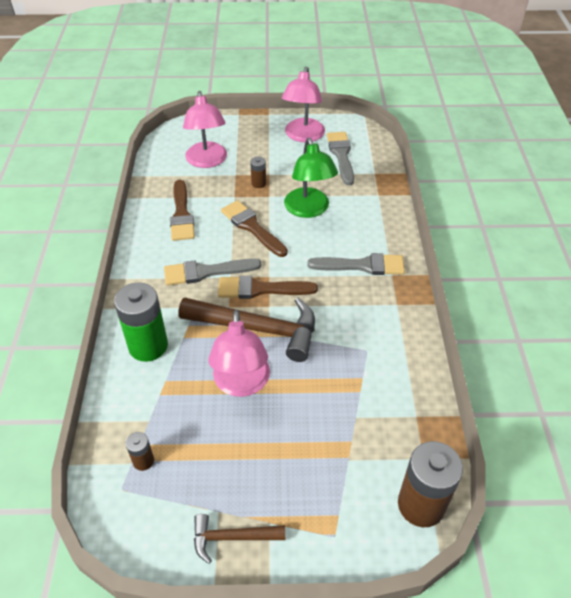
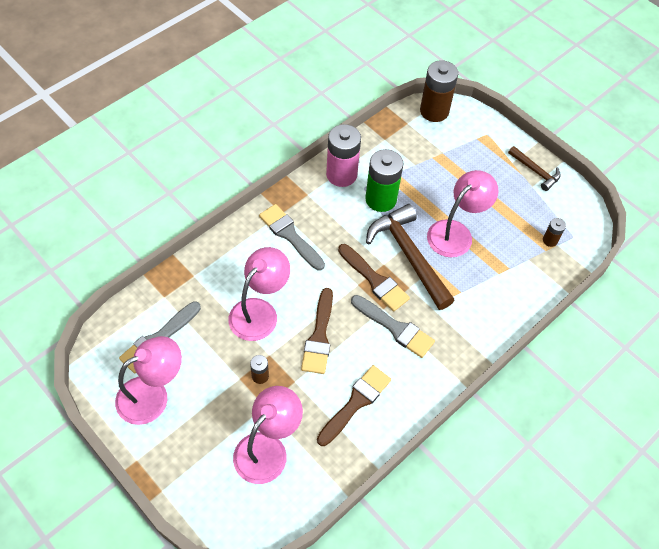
camera: 135 degrees left, 10 degrees up
green battery [114,282,168,362] -> green battery moved to [365,149,403,212]
green lamp [284,138,338,218] -> pink lamp [228,247,290,341]
none -> pink battery [326,124,361,187]

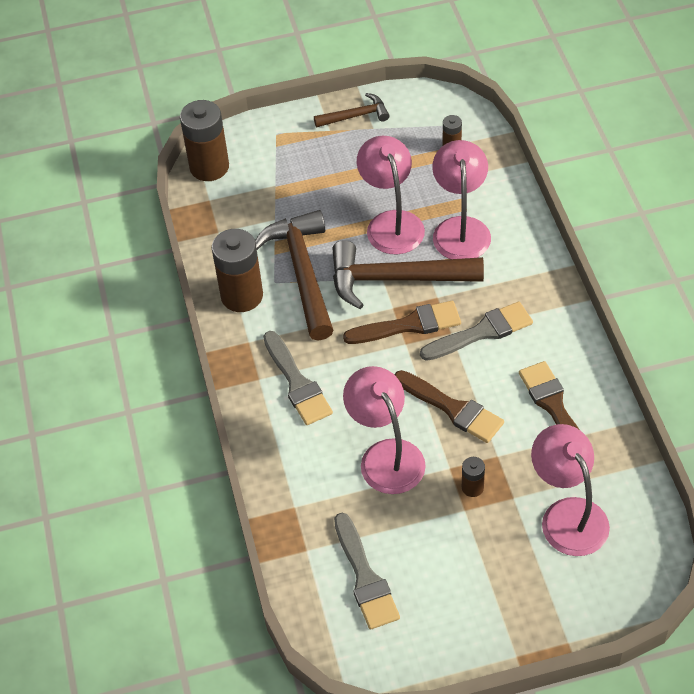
camera: 55 degrees left, 5 degrees down
pink lamp [115,336,182,425] -> pink lamp moved to [432,140,491,259]
grey brush [259,204,325,270] -> grey brush turned 105 degrees counterclockwise [263,331,333,425]
pink battery [326,124,361,187] -> brown battery [212,229,263,312]
green battery [365,149,403,212] -> brown hammer [255,210,333,341]

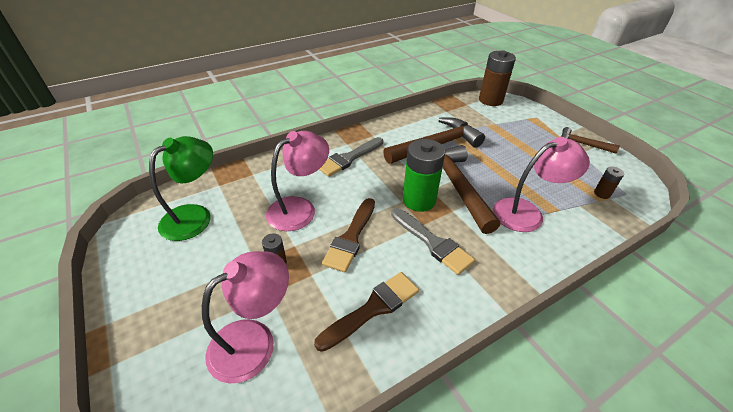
camera: 70 degrees right, 10 degrees down
brown battery [212,229,263,312] -> none
brown hammer [314,93,390,127] -> brown hammer turned 150 degrees clockwise [561,127,620,154]
grey brush [334,513,400,630] -> green lamp [149,136,213,241]
brown brush [343,301,461,344] -> green battery [403,139,445,212]
pink lamp [357,136,425,255] -> none

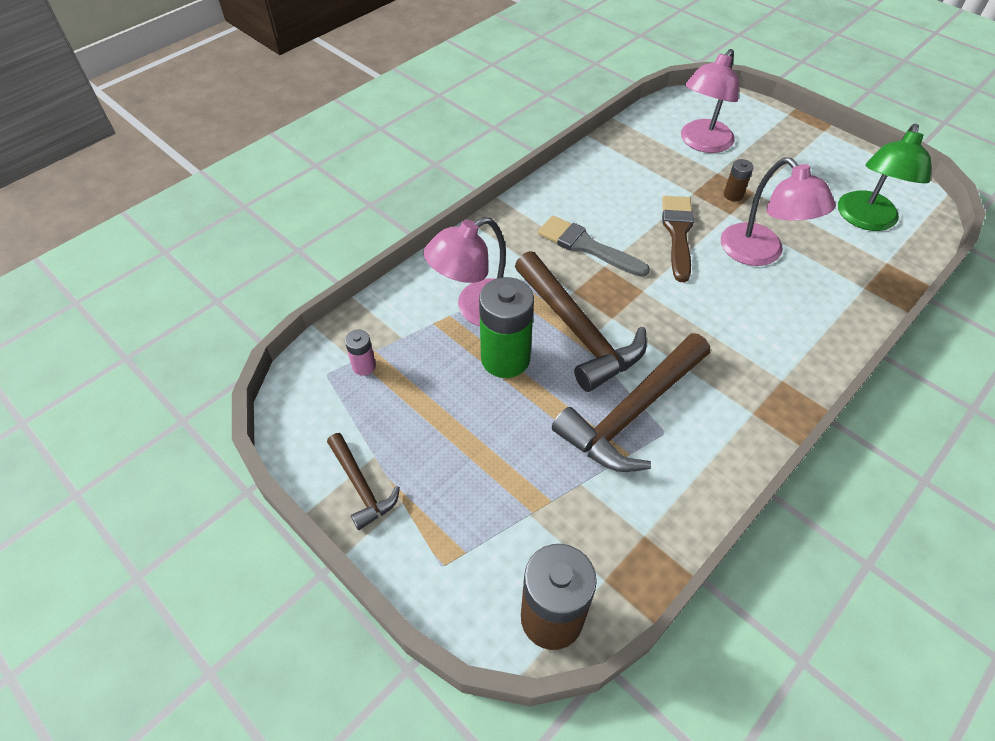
camera: 165 degrees right, 10 degrees up
pink lamp [266,131,329,231] -> pink lamp turned 60 degrees counterclockwise [721,157,836,266]
brown brush [314,272,419,352] -> none
grey brush [319,137,383,177] -> none
green battery [403,139,445,212] -> green battery moved to [479,277,534,378]
brown hammer [561,127,620,154] -> brown hammer turned 45 degrees clockwise [327,433,400,530]
brown battery [594,166,624,199] -> pink battery [345,330,376,376]

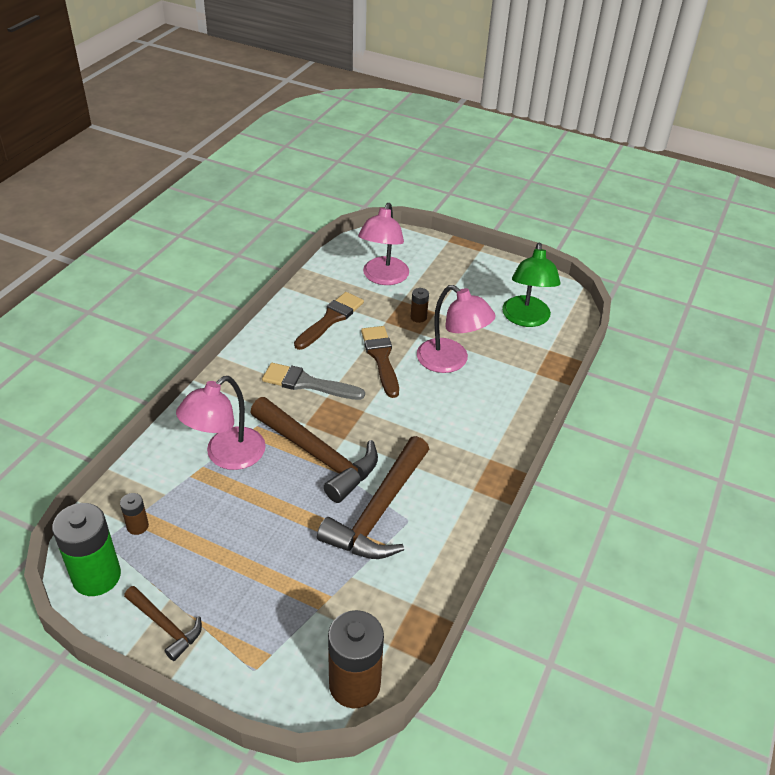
camera: 20 degrees left, 10 degrees down
pink battery [345,330,376,376] -> brown battery [120,493,149,535]
green battery [479,277,534,378] -> green battery moved to [52,503,121,596]
none -> brown brush [294,292,364,350]

